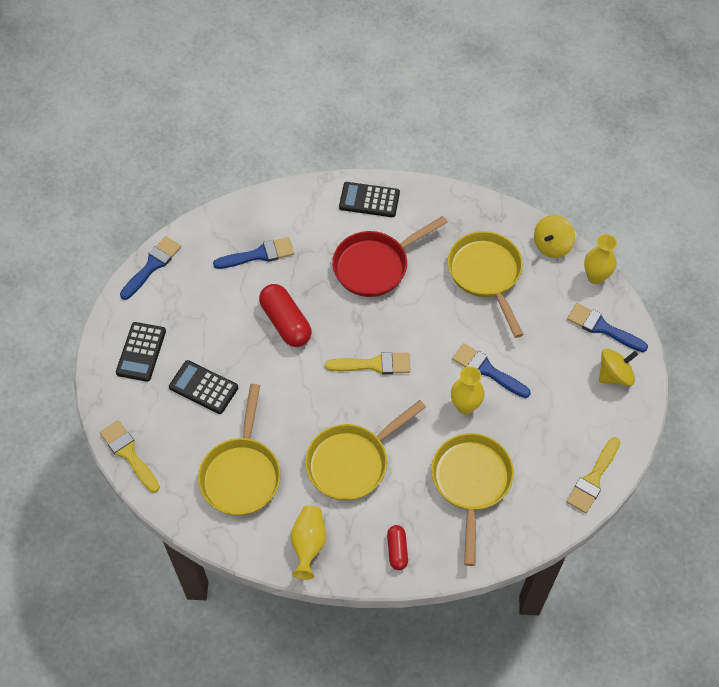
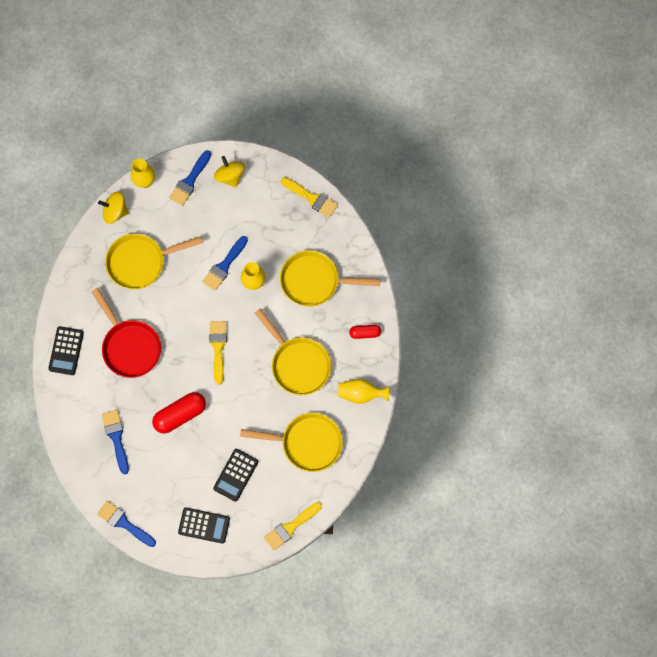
camera: 90 degrees left, 15 degrees up
yellow spinning top [534,215,575,258] -> yellow spinning top turned 150 degrees clockwise [98,192,129,224]

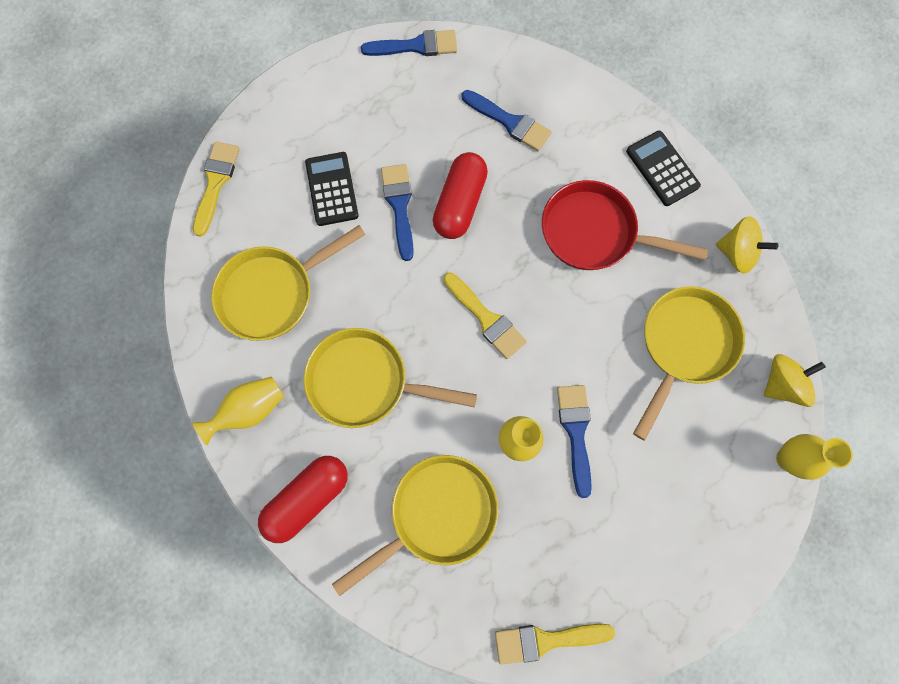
camera: 140 degrees right, 0 degrees up
blue brush [169,150,211,206] -> blue brush moved to [381,164,414,261]
black calculator [178,508,230,544] -> none
yellow spinning top [214,156,245,188] -> yellow spinning top moved to [716,216,778,274]
red capsule [349,325,381,339] -> red capsule [258,456,348,543], size x1.79

